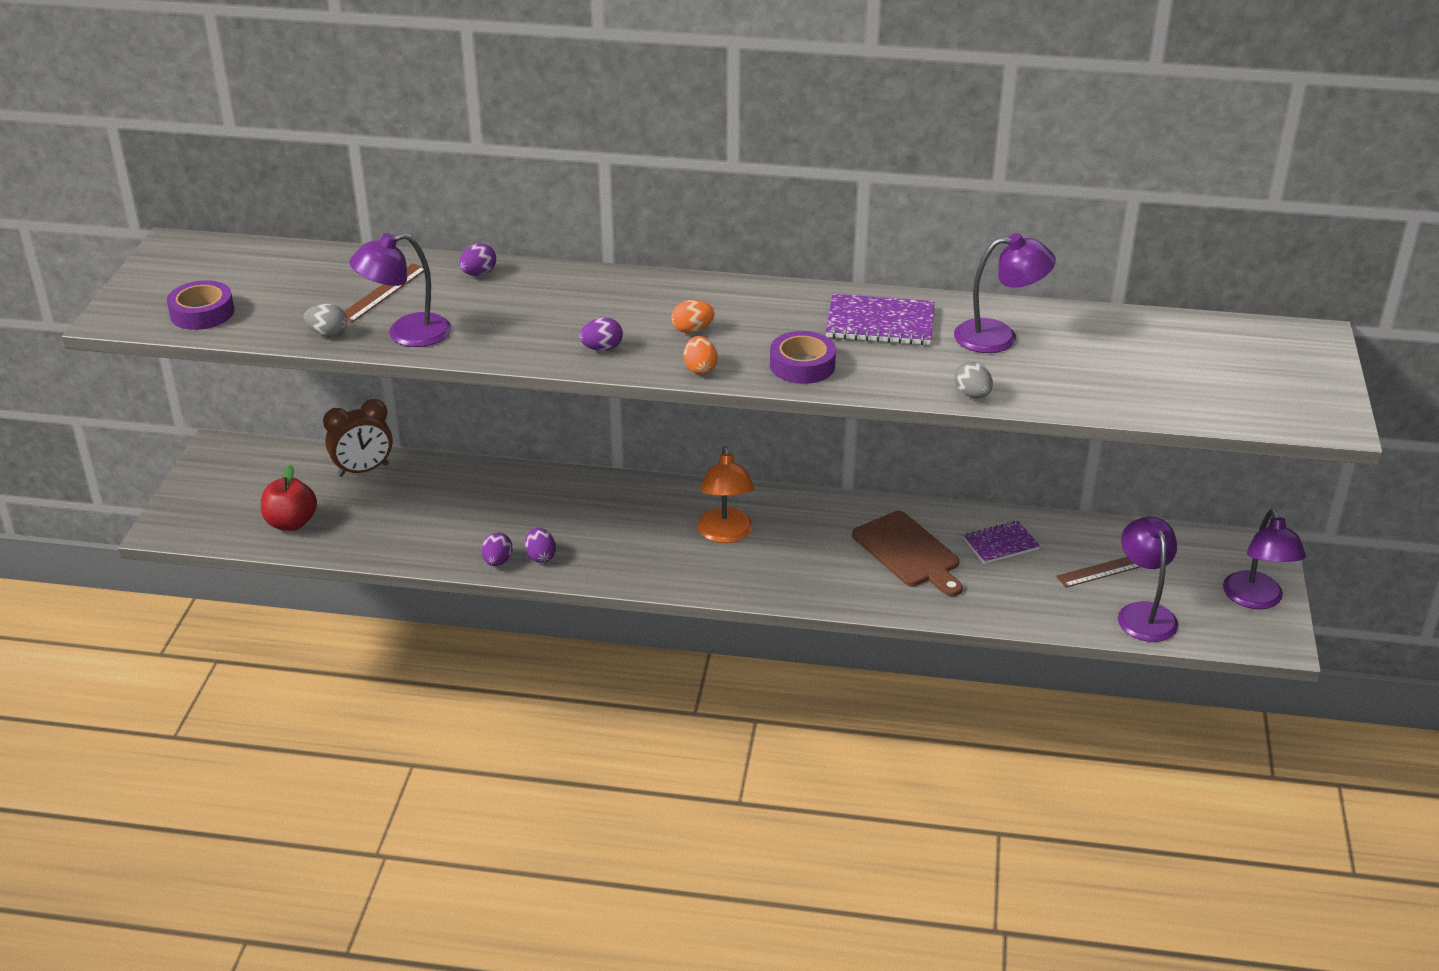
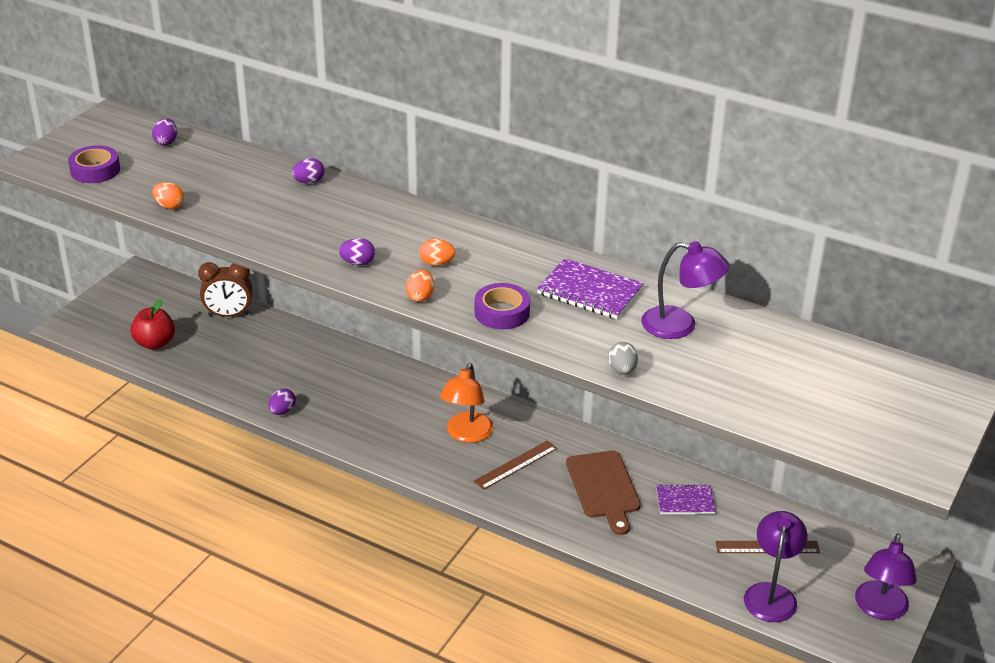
camera: 20 degrees right, 0 degrees up
grey egg [304,304,348,337] -> orange egg [152,182,184,209]
brown ruler [344,263,424,323] -> brown ruler moved to [474,441,557,490]
purple lamp [349,233,451,347] -> none
purple egg [525,528,556,563] -> purple egg moved to [152,118,177,146]

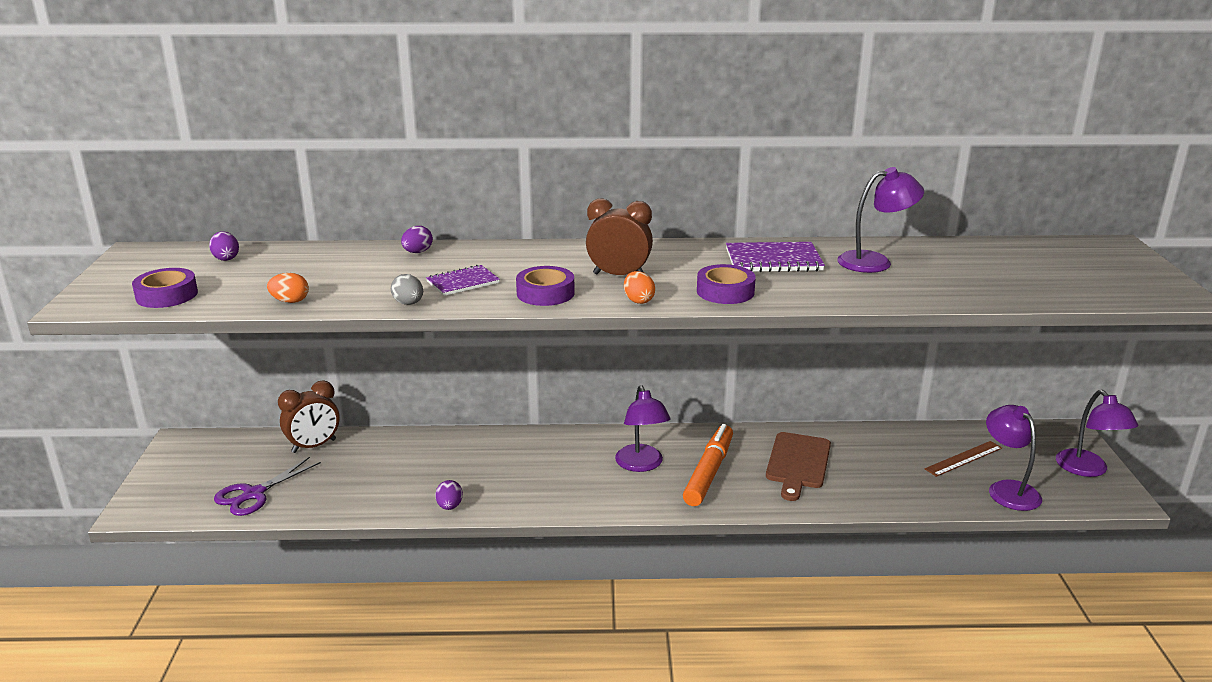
camera: 30 degrees left, 10 degrees down
red apple [130,299,175,350] -> purple scissors [214,457,321,516]
purple egg [339,238,375,266] -> purple tape [516,266,575,306]
orange egg [419,239,455,266] -> brown clock [586,199,653,275]
orange lamp [440,363,493,443] -> purple lamp [615,385,671,472]
brown ruler [474,441,557,490] -> orange marker [683,424,733,506]
brown cutting board [566,450,641,535] -> brown cutting board turned 60 degrees clockwise [766,432,831,501]
grey egg [608,342,638,375] -> grey egg moved to [391,274,423,305]
purple notebook [656,484,716,514] -> purple notebook moved to [426,264,500,296]

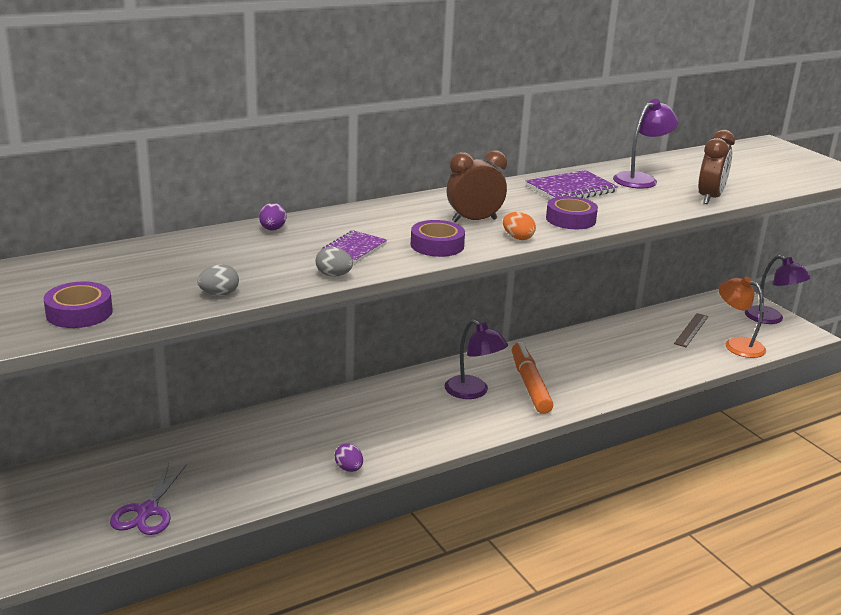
camera: 30 degrees left, 0 degrees up
purple egg [209,231,239,261] -> none
orange egg [267,273,309,303] -> grey egg [197,265,239,296]
brown clock [278,380,340,453] -> brown clock moved to [698,130,735,204]
brown cutting board [766,432,831,501] -> none
purple lamp [986,405,1042,511] -> orange lamp [718,277,766,358]

